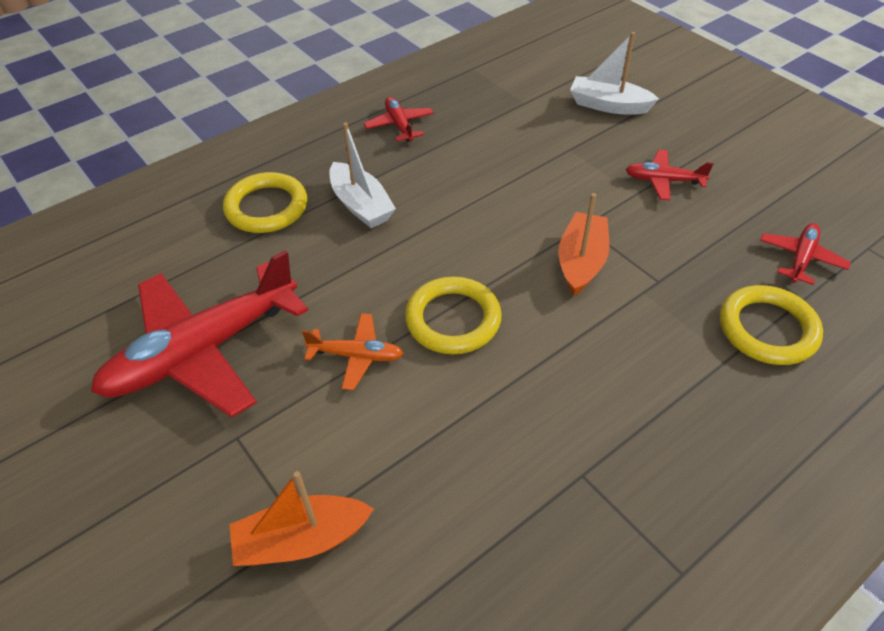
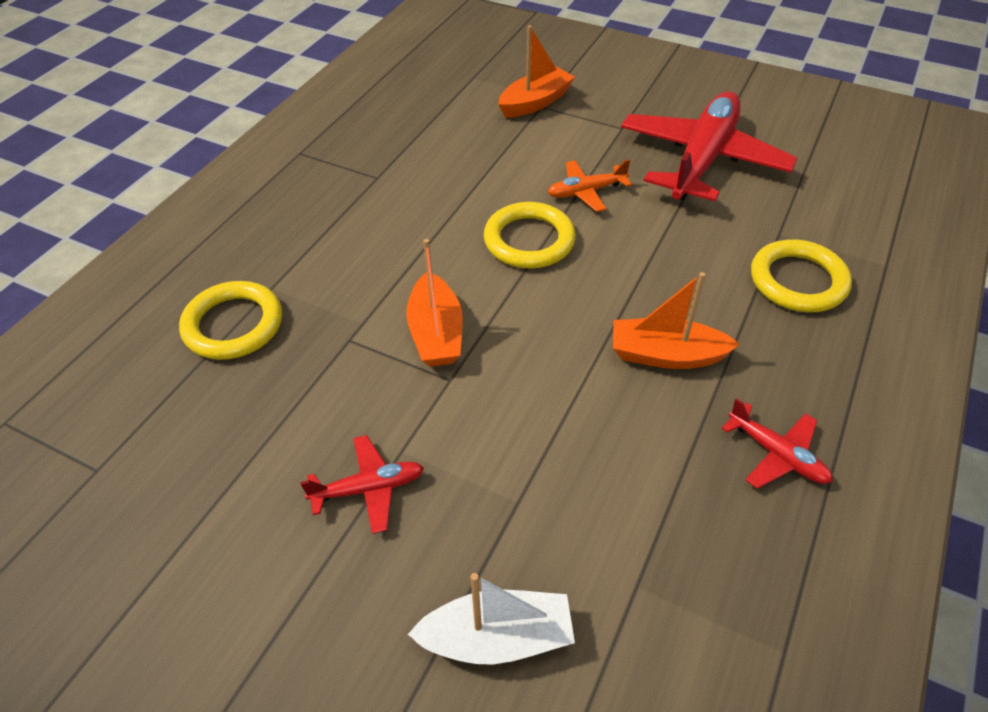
camera: 155 degrees right, 0 degrees up
white boat [329,122,396,228] -> none
red plane [760,223,851,285] -> none
none -> orange boat [613,272,740,369]

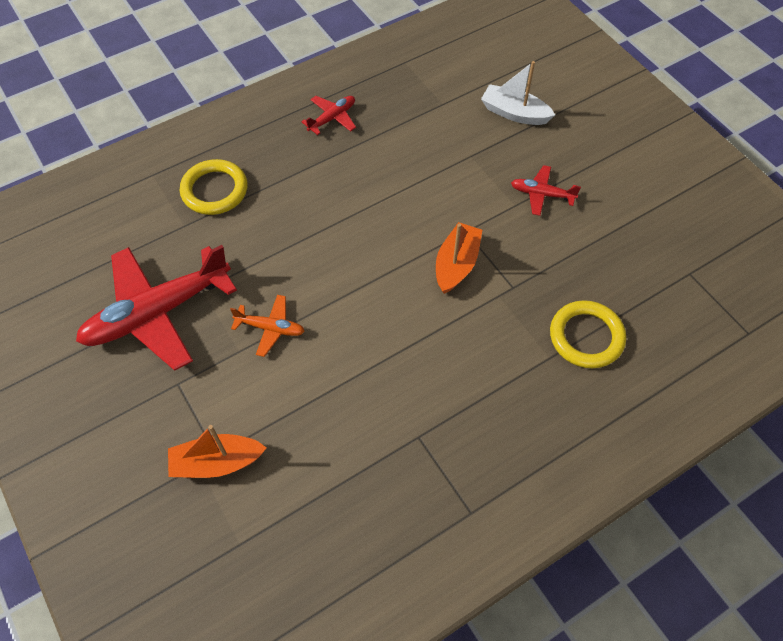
camera: 150 degrees left, 10 degrees up
yellow ring [484,202,576,269] -> none
orange boat [613,272,740,369] -> none
red plane [722,398,833,489] -> red plane turned 60 degrees clockwise [301,96,356,135]

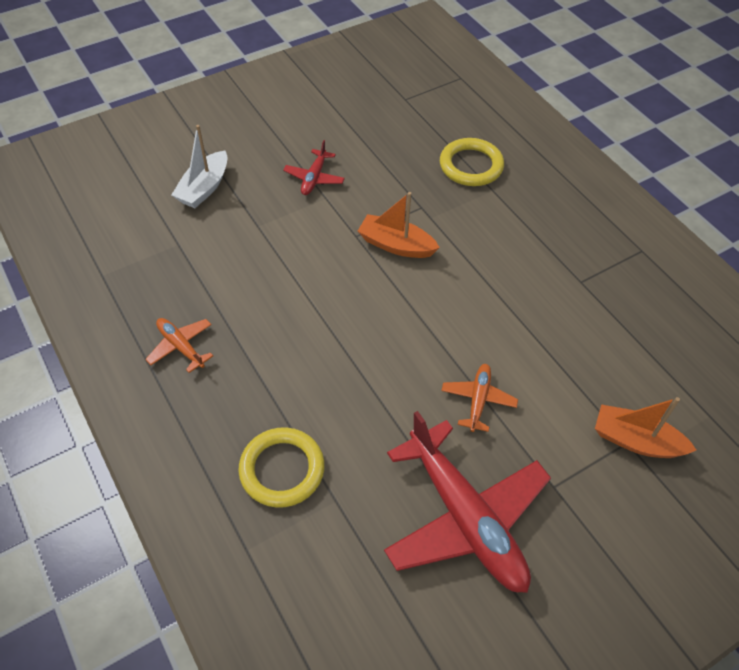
camera: 90 degrees left, 5 degrees down
orange boat [168,425,266,478] -> orange boat turned 120 degrees clockwise [595,397,696,458]
red plane [301,96,356,135] -> orange plane [145,318,213,373]

